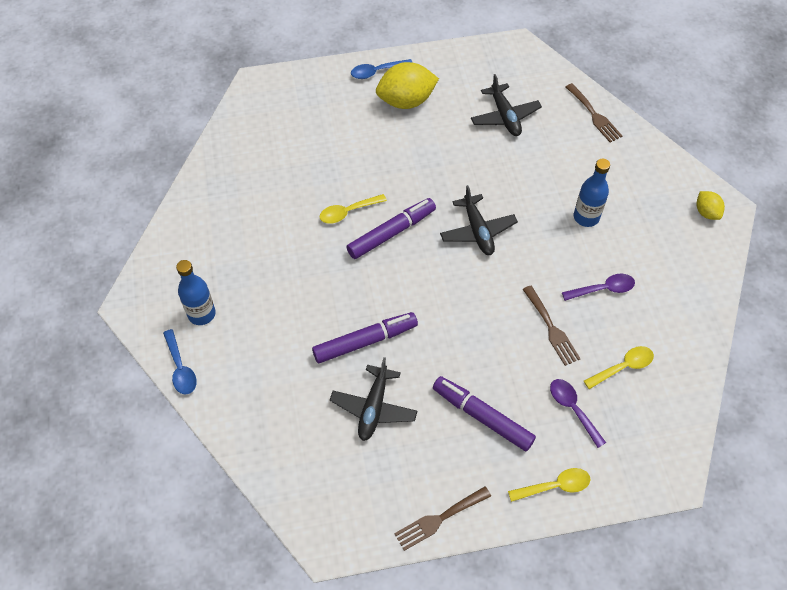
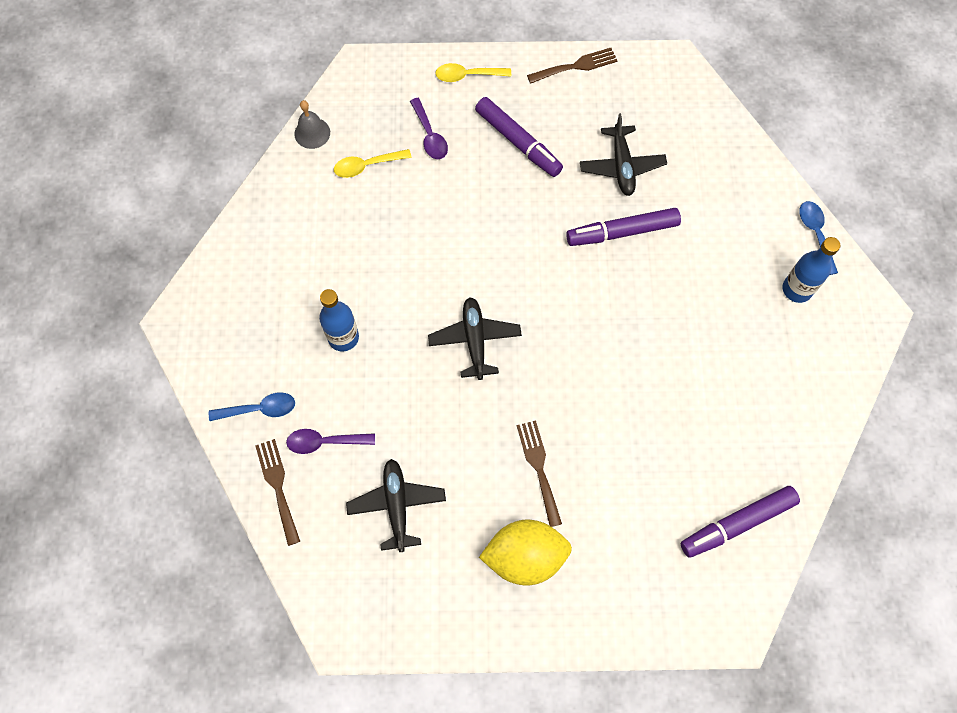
camera: 170 degrees left, 10 degrees up
yellow spoon [319,194,387,224] -> none
black plane [330,357,417,441] -> black plane turned 150 degrees clockwise [580,113,667,196]
purple marker [347,198,436,259] -> purple marker moved to [681,486,800,558]
blue spoon [351,59,413,79] -> blue spoon moved to [209,392,295,421]
brown fork [522,286,581,366] -> brown fork moved to [517,421,562,527]
purple spoon [562,274,635,301] -> purple spoon moved to [286,429,375,454]
yellow lemon [696,191,725,220] -> none
none -> grey bell [294,100,330,149]

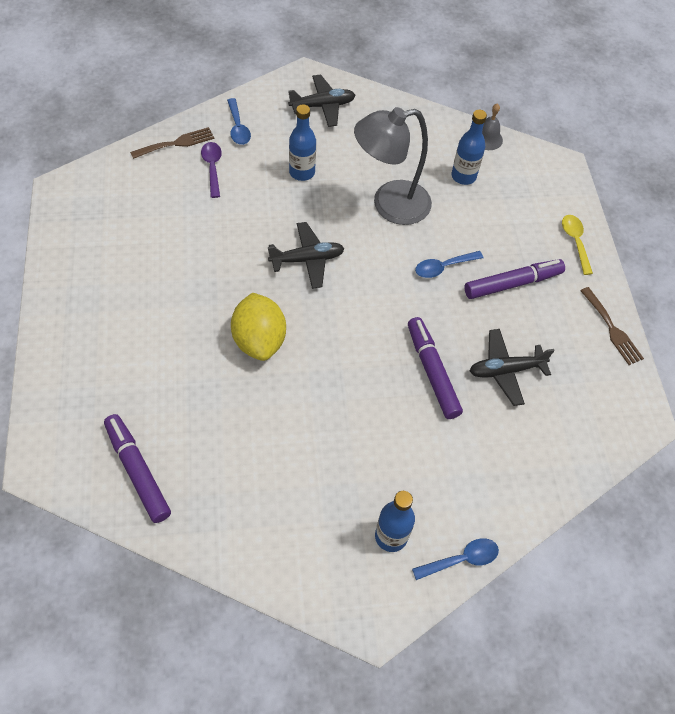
camera: 80 degrees right, 10 degrees down
yellow spoon [334,149,412,178] -> blue bottle [452,110,487,185]
black plane [346,459,446,552] -> black plane moved to [288,74,355,127]
purple spoon [410,98,448,159] -> none
purple marker [475,97,563,177] -> purple marker turned 150 degrees counterclockwise [464,259,565,299]
yellow lemon [479,520,572,586] -> yellow lemon moved to [231,293,286,361]
brown fork [517,421,562,527] -> none
none -> grey lamp [354,107,432,225]
none -> blue spoon [415,251,483,278]

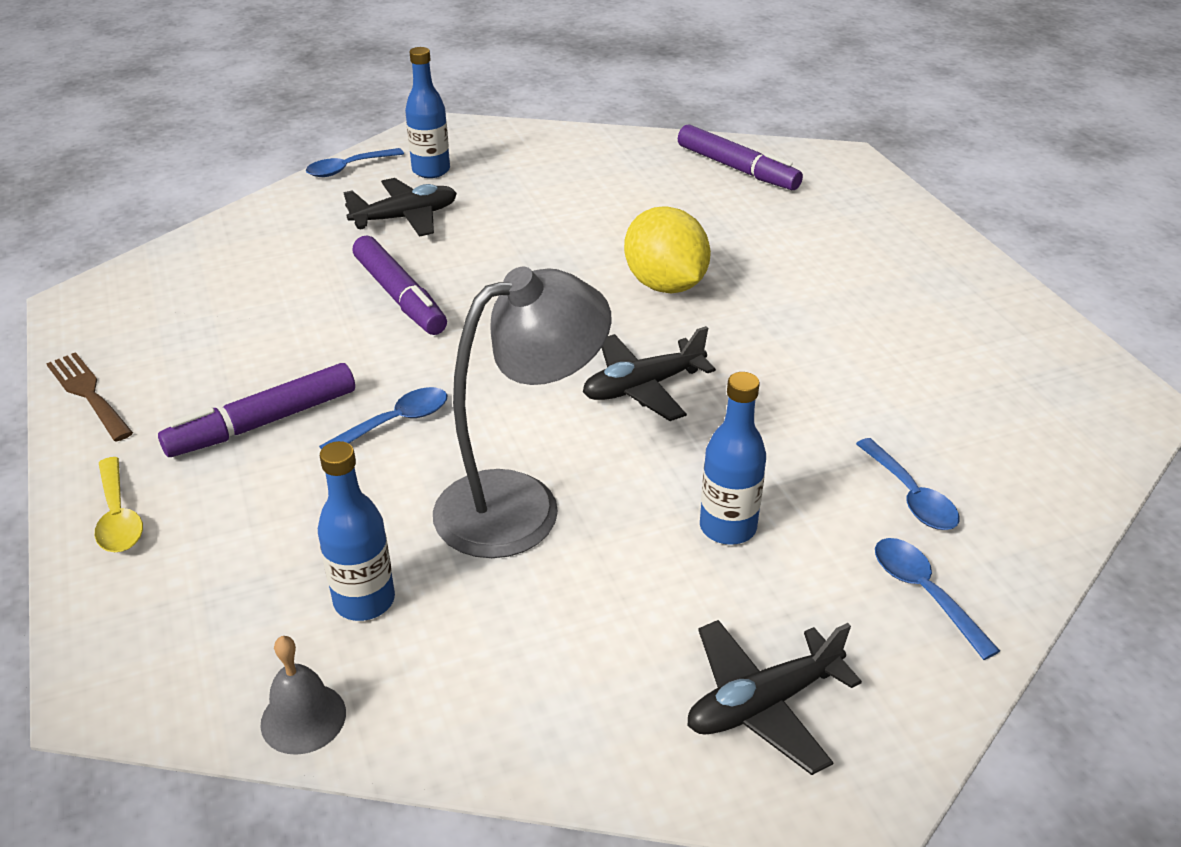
camera: 170 degrees right, 20 degrees down
brown fork [130,127,214,159] -> none
purple spoon [201,142,222,198] -> blue spoon [856,438,960,530]
black plane [470,329,555,406] -> black plane moved to [343,178,457,237]

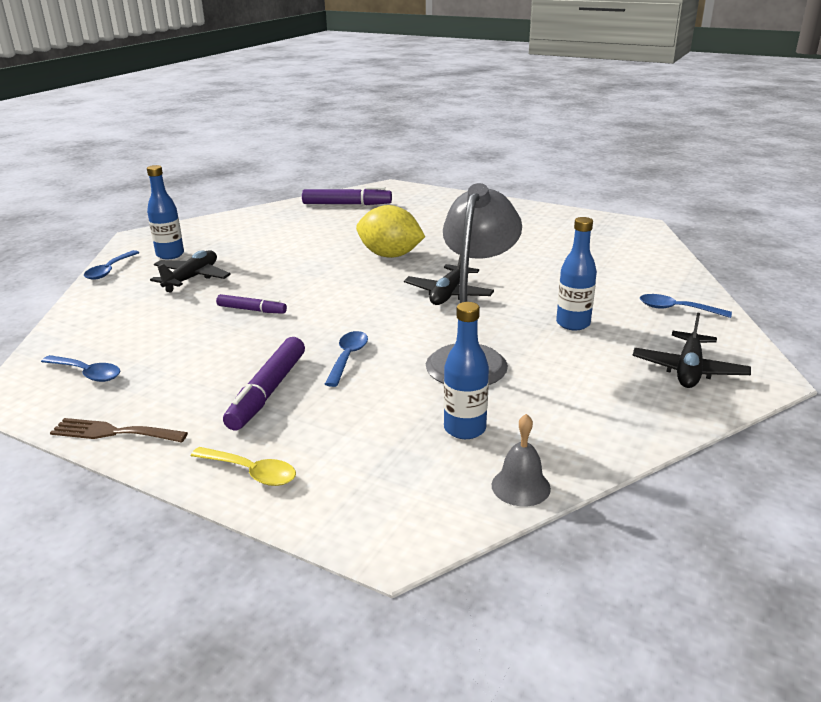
camera: 40 degrees left, 10 degrees down
purple marker [352,236,447,335] -> purple marker [216,294,287,314], size x0.60
blue spoon [856,438,960,530] -> blue spoon moved to [41,355,120,382]

